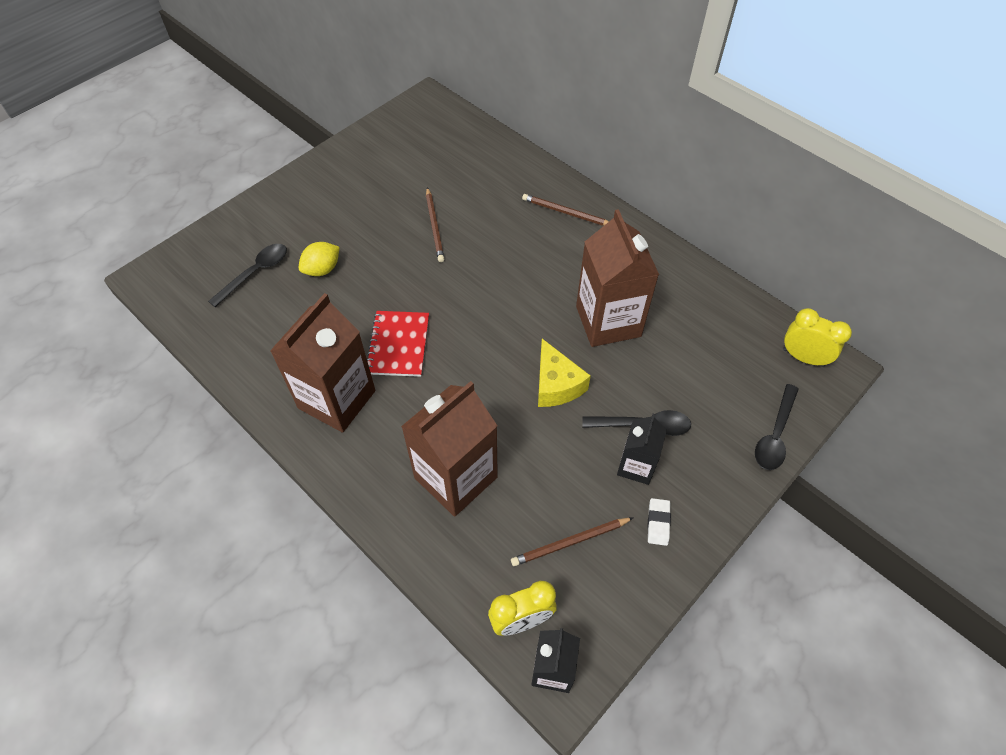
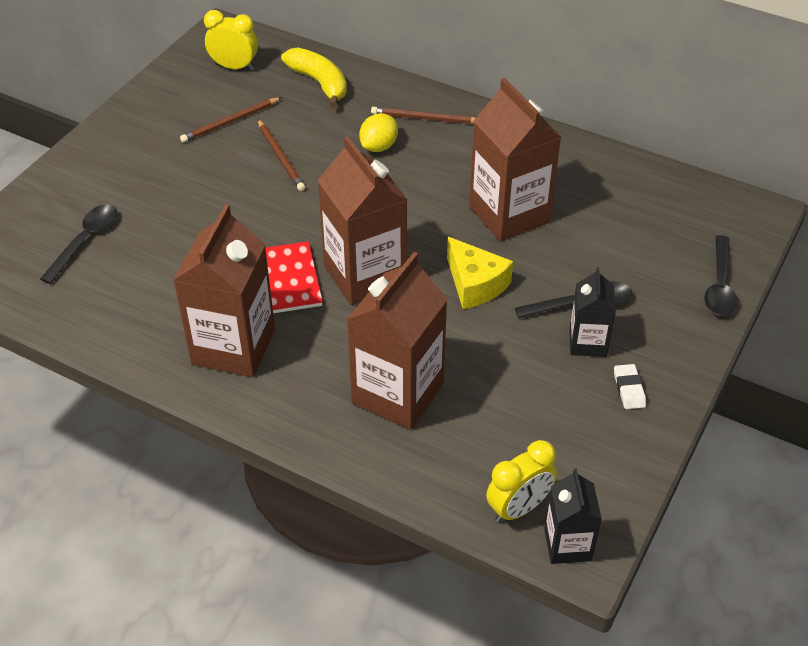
camera: 15 degrees left, 10 degrees down
yellow lemon [299,242,340,276] -> yellow lemon moved to [359,113,398,152]
brown pencil [511,517,634,566] -> brown pencil moved to [180,97,282,143]
yellow clock [783,308,852,367] -> yellow clock moved to [204,10,258,71]
none -> yellow banana [281,47,347,108]
none -> brown carton [318,136,408,305]

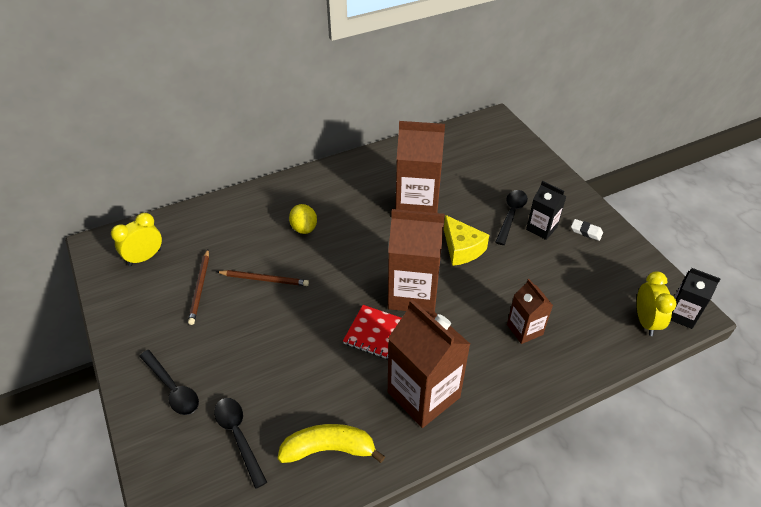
camera: 55 degrees left, 0 degrees up
yellow banana [281,47,347,108] -> yellow banana moved to [278,424,385,463]
brown carton [347,252,448,430] -> brown carton [507,279,553,344], size x0.55
brown pencil [371,107,475,124] -> none
yellow cheese [447,237,513,309] -> yellow cheese turned 60 degrees clockwise [444,215,489,266]
black spoon [704,235,737,316] -> black spoon moved to [139,350,199,415]

